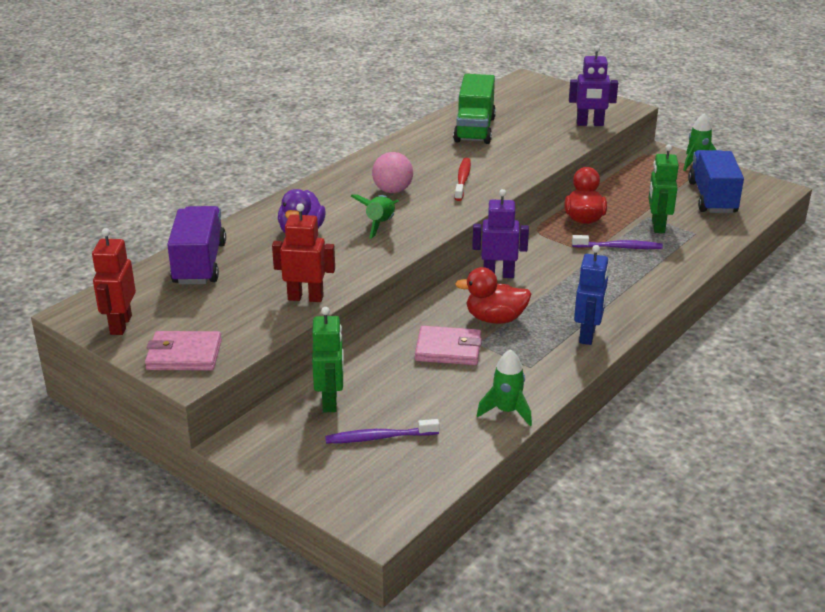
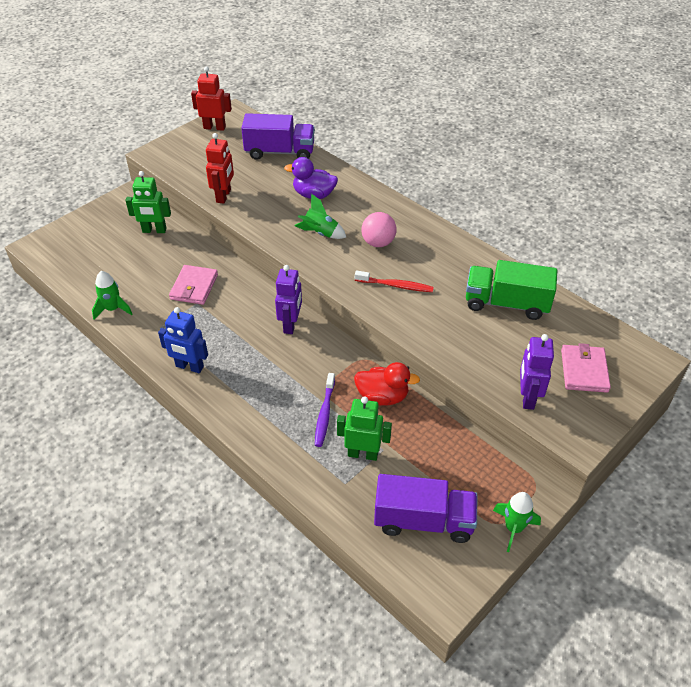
camera: 95 degrees right, 15 degrees up
pink wallet [145,331,222,371] -> pink wallet moved to [561,343,611,393]
purple toothbrush [325,419,440,443] -> none
red duck [455,267,531,324] -> none
blue truck [688,150,744,213] -> purple truck [374,474,477,543]

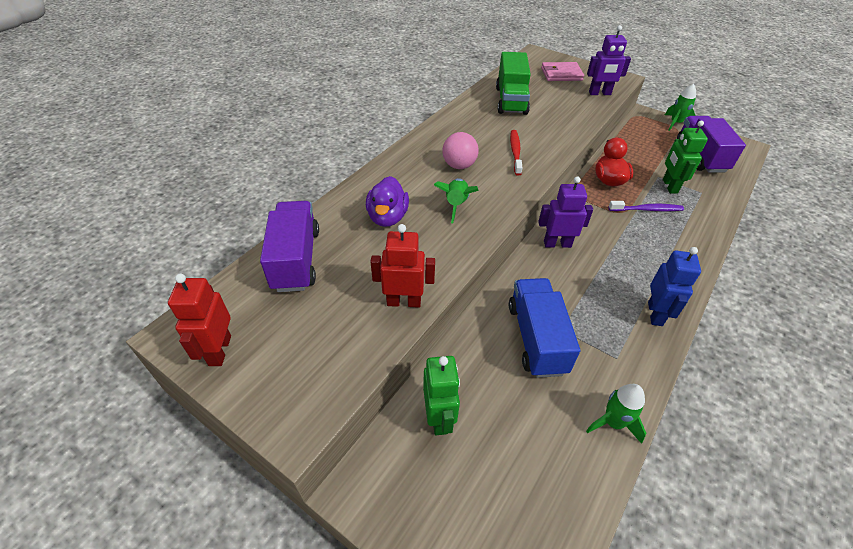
camera: 100 degrees left, 0 degrees up
pink wallet [169,265,218,305] -> blue truck [509,278,580,378]

